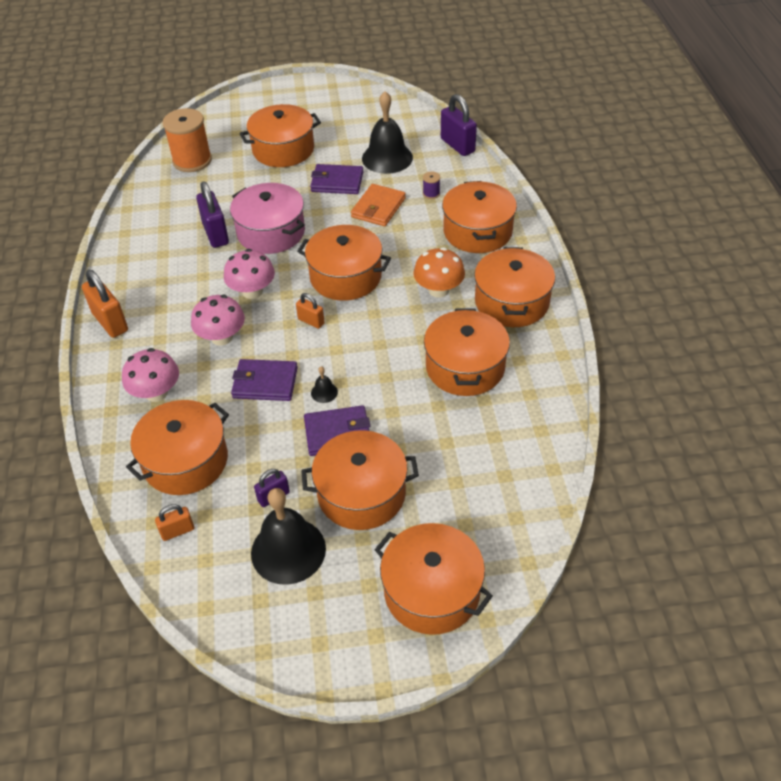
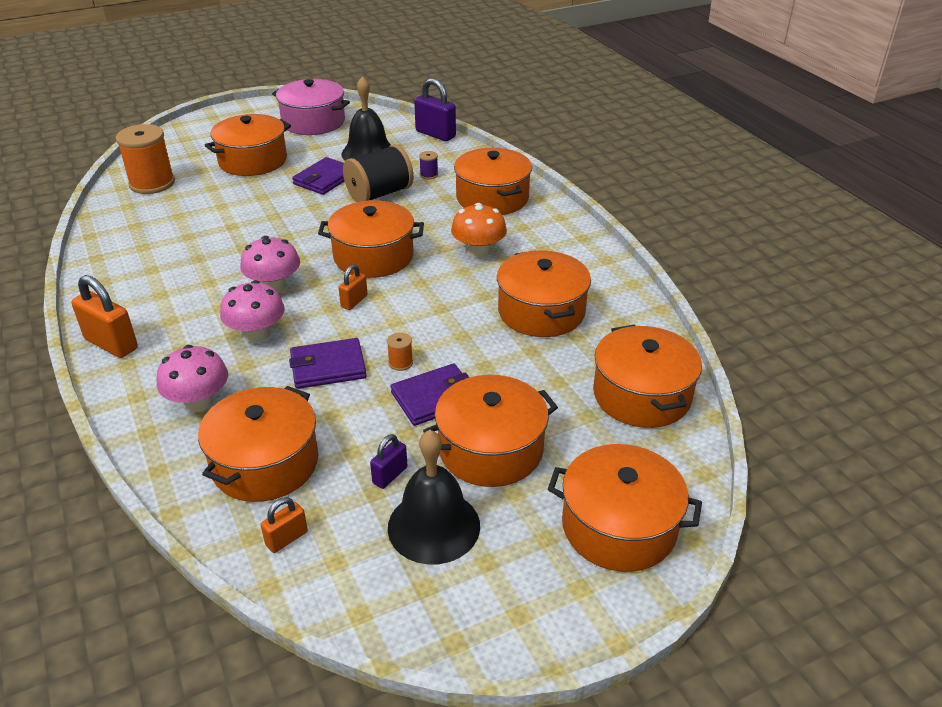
camera: 20 degrees left, 10 degrees down
purple padlock [196,181,229,248] -> none
pink pot [230,183,305,254] -> pink pot moved to [272,79,350,135]
orange padlock [296,293,325,329] -> orange padlock turned 75 degrees counterclockwise [339,264,368,310]
purple wallet [310,164,363,194] -> purple wallet turned 45 degrees counterclockwise [292,157,345,195]
black bell [311,366,338,403] -> orange spool [387,332,413,371]
orange wallet [351,184,406,226] -> black spool [343,144,414,202]
orange pot [474,247,555,327] -> orange pot moved to [593,325,702,428]

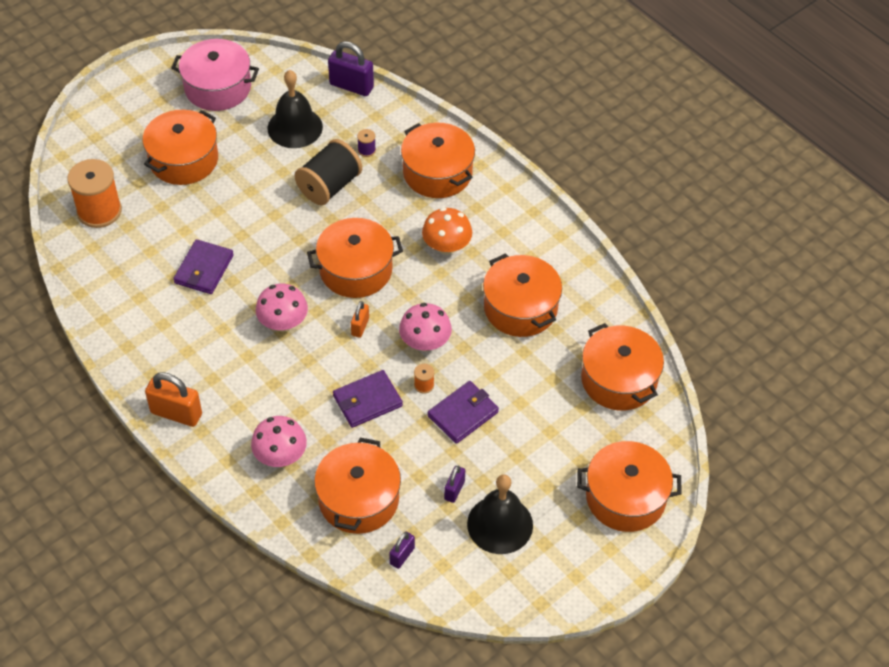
camera: 15 degrees left, 15 degrees up
pink mushroom [220,280,285,342] -> pink mushroom moved to [399,303,452,352]
orange padlock [261,497,308,553] -> purple padlock [389,532,415,569]
purple wallet [292,157,345,195] -> purple wallet moved to [173,239,234,294]
orange pot [423,375,558,487] -> none

